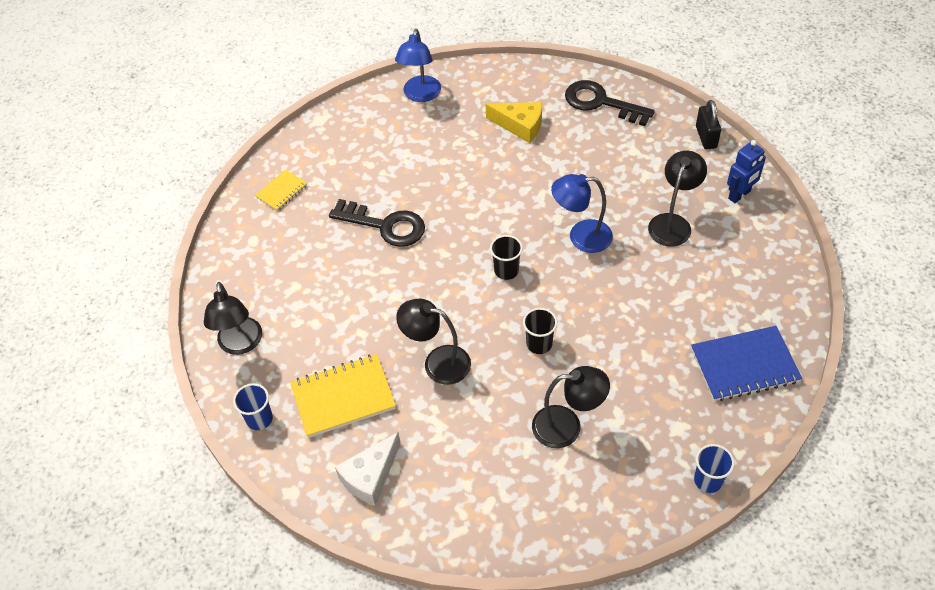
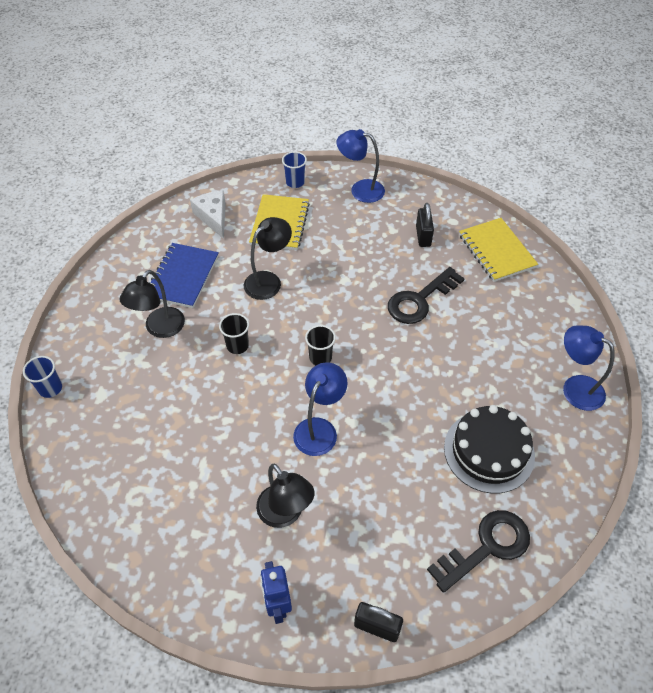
camera: 115 degrees right, 0 degrees up
black lamp [204,282,262,355] -> blue lamp [336,129,385,203]
yellow notebook [255,169,307,211] -> yellow notebook [459,218,538,282], size x1.82
yellow cheese [486,102,542,143] -> black cake [444,405,535,493]
blue notebook [691,326,802,401] -> blue notebook moved to [151,243,219,308]
none -> black padlock [416,203,434,247]

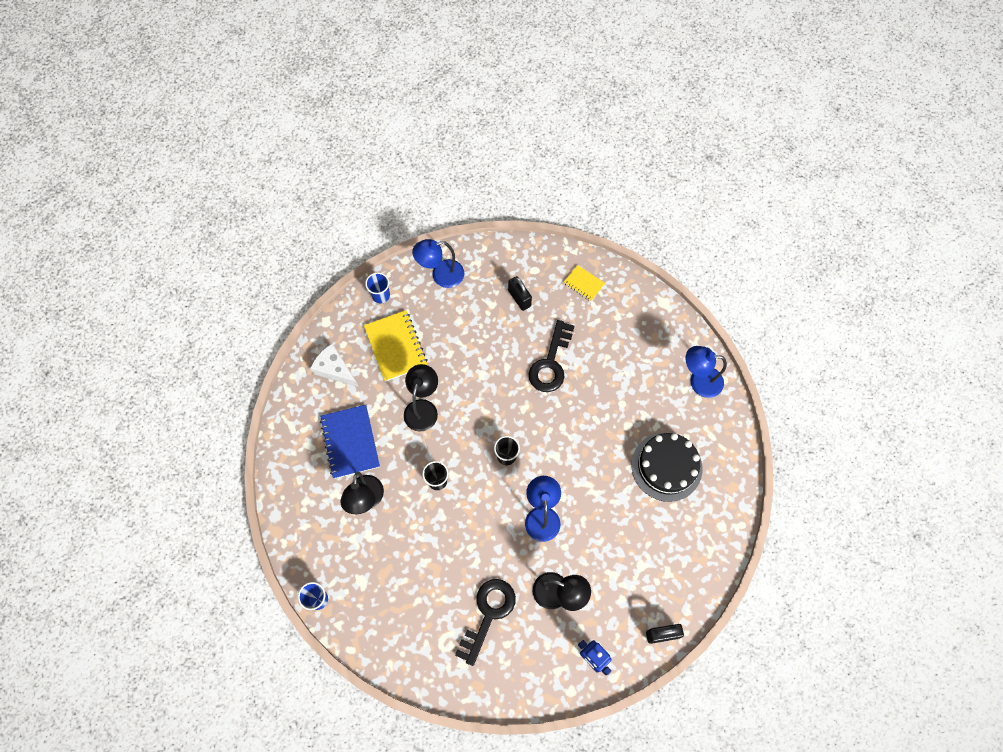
camera: 30 degrees left, 15 degrees up
black key [427,510,530,593] -> black key moved to [455,579,516,666]
yellow notebook [459,218,538,282] -> yellow notebook [564,265,605,301], size x0.55

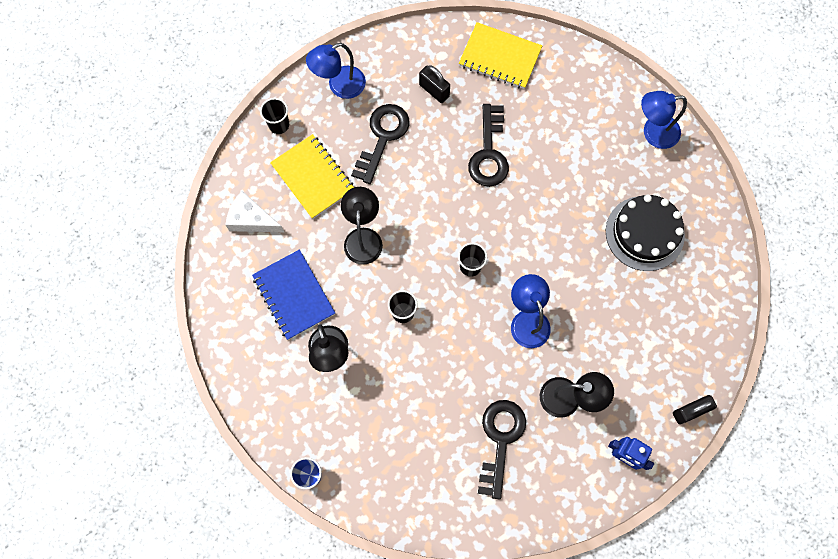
camera: 15 degrees left, 5 degrees up
blue cup [365,272,390,303] -> black cup [260,98,289,134]
yellow notebook [564,265,605,301] -> yellow notebook [459,22,542,89], size x1.82
none -> black key [351,104,409,184]

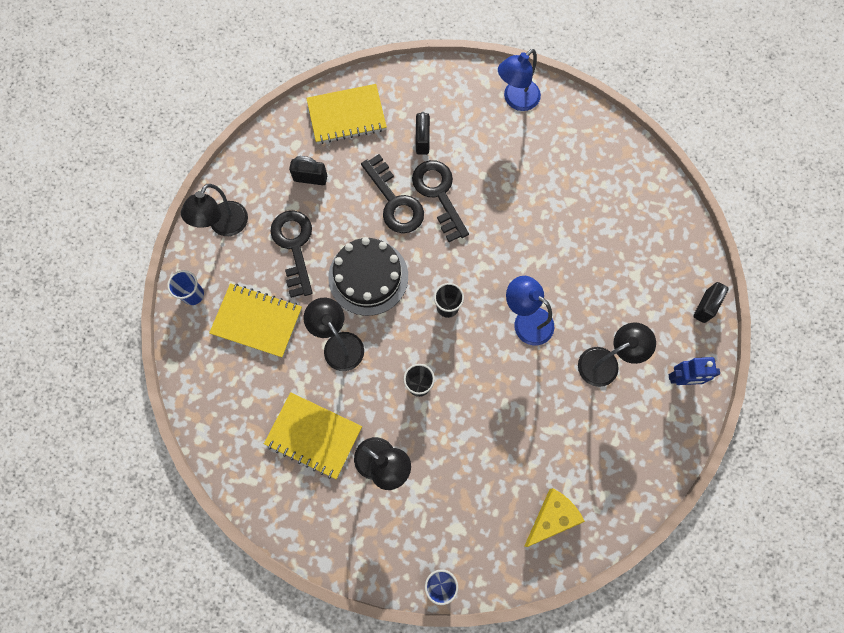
camera: 35 degrees left, 0 degrees up
white cheese [225,191,284,232] -> none
blue notebook [252,250,335,340] -> yellow notebook [264,392,362,479]
black cup [260,98,289,134] -> blue cup [167,270,204,305]
blue lamp [306,43,366,99] -> black lamp [181,184,248,236]
black key [478,400,526,499] -> black key moved to [412,160,469,242]
black cake [606,194,685,271] -> black cake moved to [328,237,408,316]
none -> black padlock [416,112,430,155]
none -> yellow cheese [525,488,585,547]

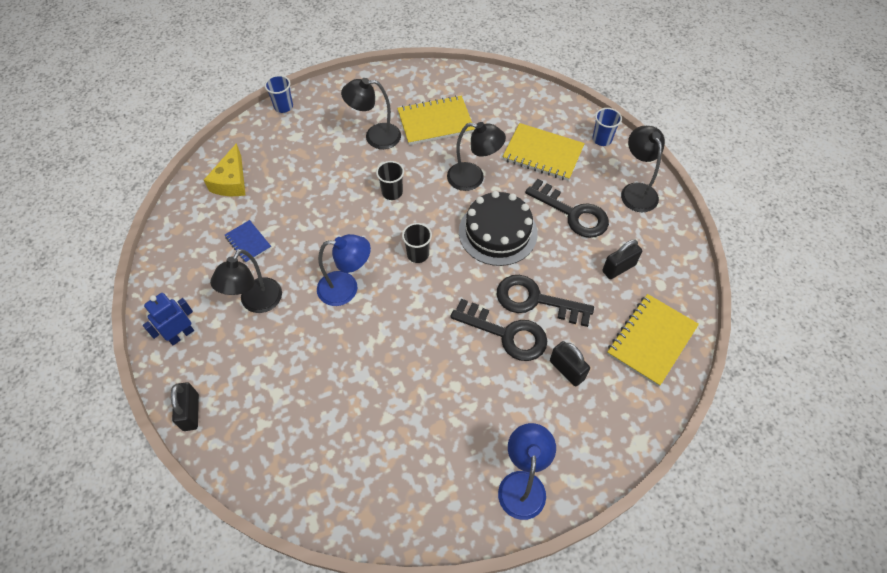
camera: 140 degrees right, 15 degrees down
yellow notebook [209,283,302,358] -> yellow notebook turned 45 degrees clockwise [503,123,585,181]
none -> blue notebook [225,220,271,263]

